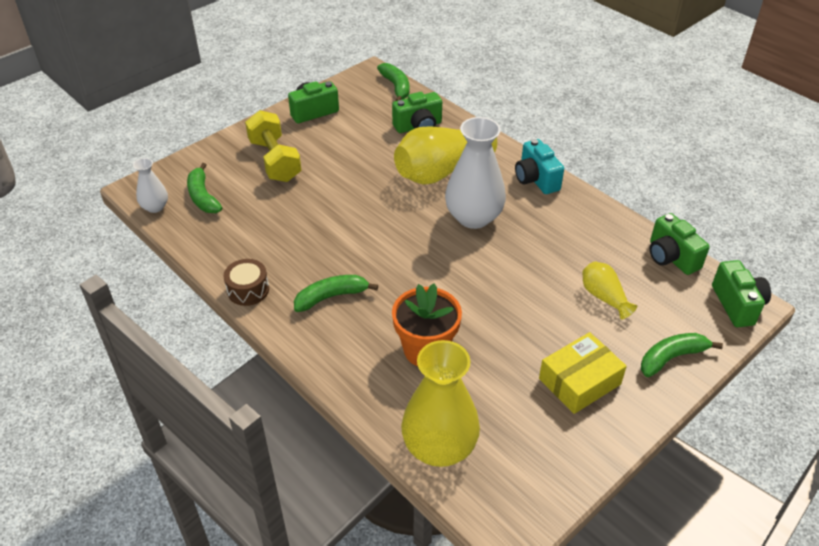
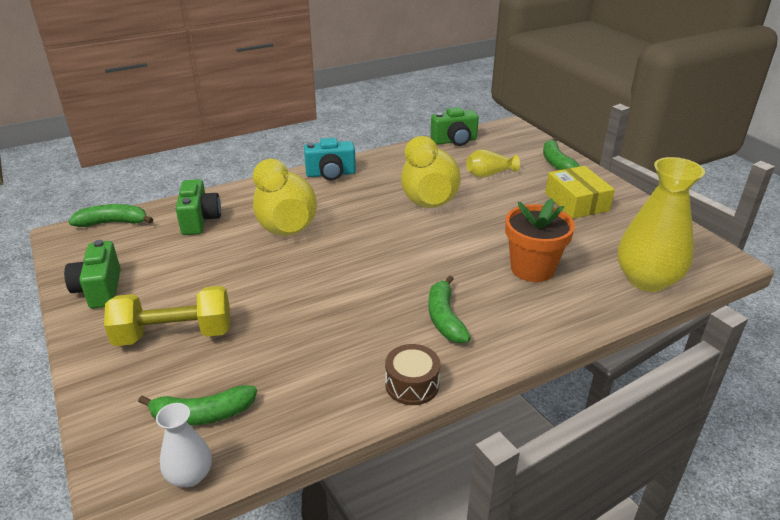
camera: 75 degrees left, 10 degrees down
white vase [445,117,506,229] -> none
green camera [712,260,771,327] -> none
none -> yellow vase [401,136,460,208]

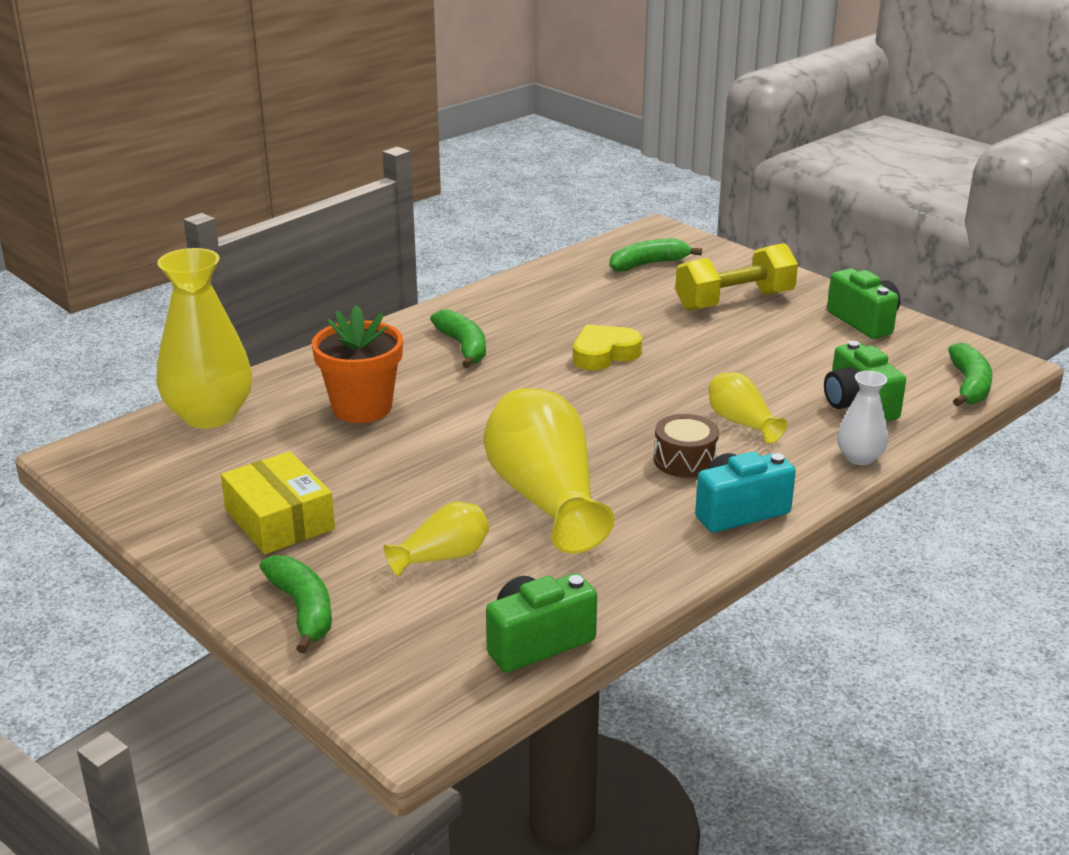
camera: 165 degrees right, 5 degrees down
green banana [68,204,153,227] -> green banana turned 60 degrees counterclockwise [948,343,993,406]
white vase [156,403,212,487] -> white vase moved to [837,371,888,465]
yellow vase [253,159,317,236] -> yellow vase [708,372,787,444], size x0.51
brown drum [385,344,440,405] -> brown drum moved to [654,414,719,478]
none -> yellow heart [573,325,642,371]

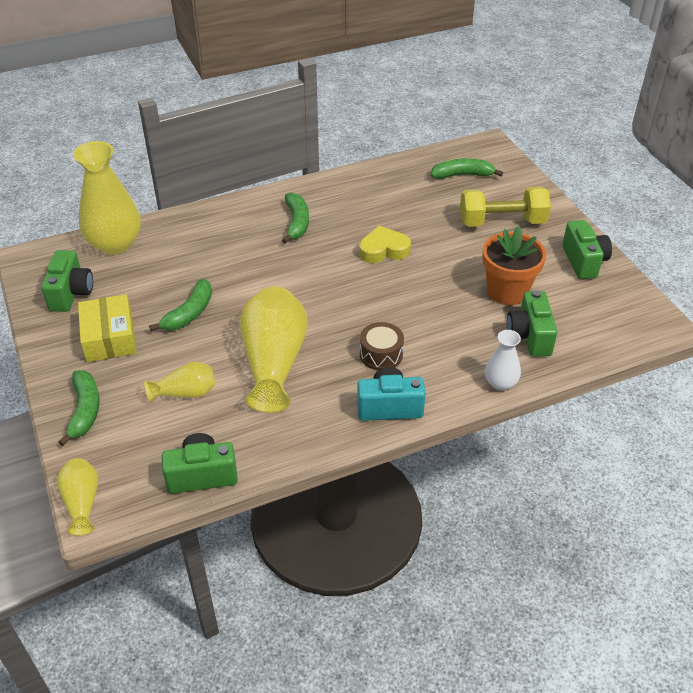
camera: 20 degrees right, 15 degrees up
orange flower pot [312,305,403,423] -> orange flower pot moved to [482,226,546,305]
yellow vase [708,372,787,444] -> yellow vase moved to [57,458,99,536]
green banana [948,343,993,406] -> green banana moved to [149,278,212,331]
none -> green camera [41,250,93,312]

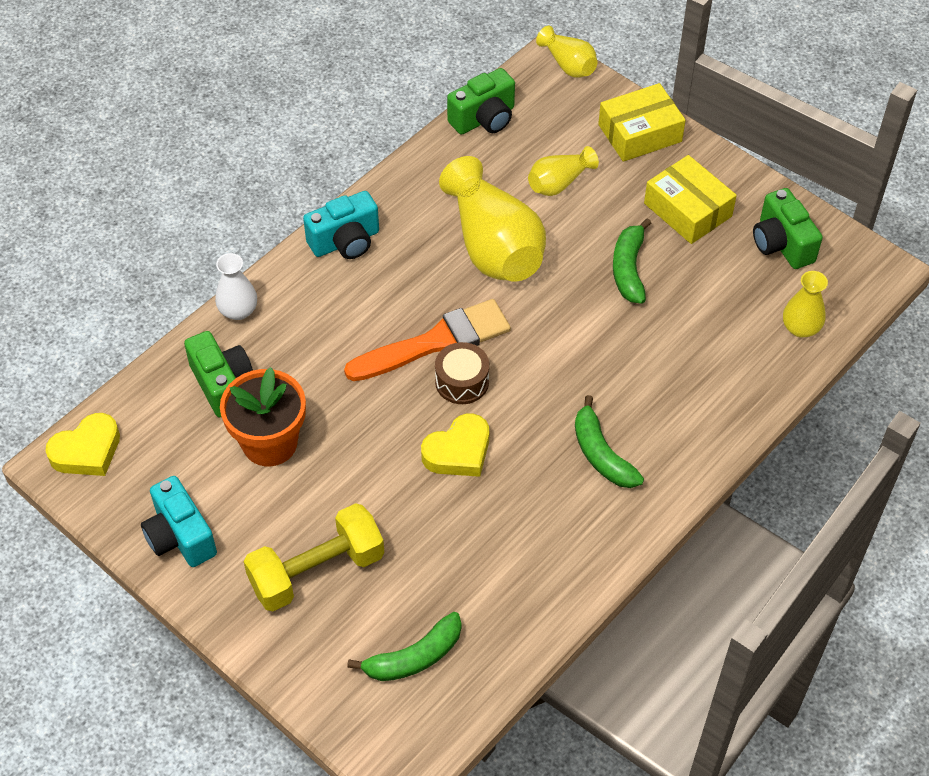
camera: 155 degrees right, 10 degrees up
green banana [59,370,99,446] -> yellow box [598,83,686,162]
yellow vase [73,141,141,255] -> yellow vase [783,271,828,338], size x0.51
brown drum [360,322,404,370] -> brown drum moved to [435,342,489,404]
green camera [562,220,612,279] -> turquoise camera [141,476,217,567]
none -> yellow heart [45,413,120,476]
none -> orange brush [344,299,511,381]

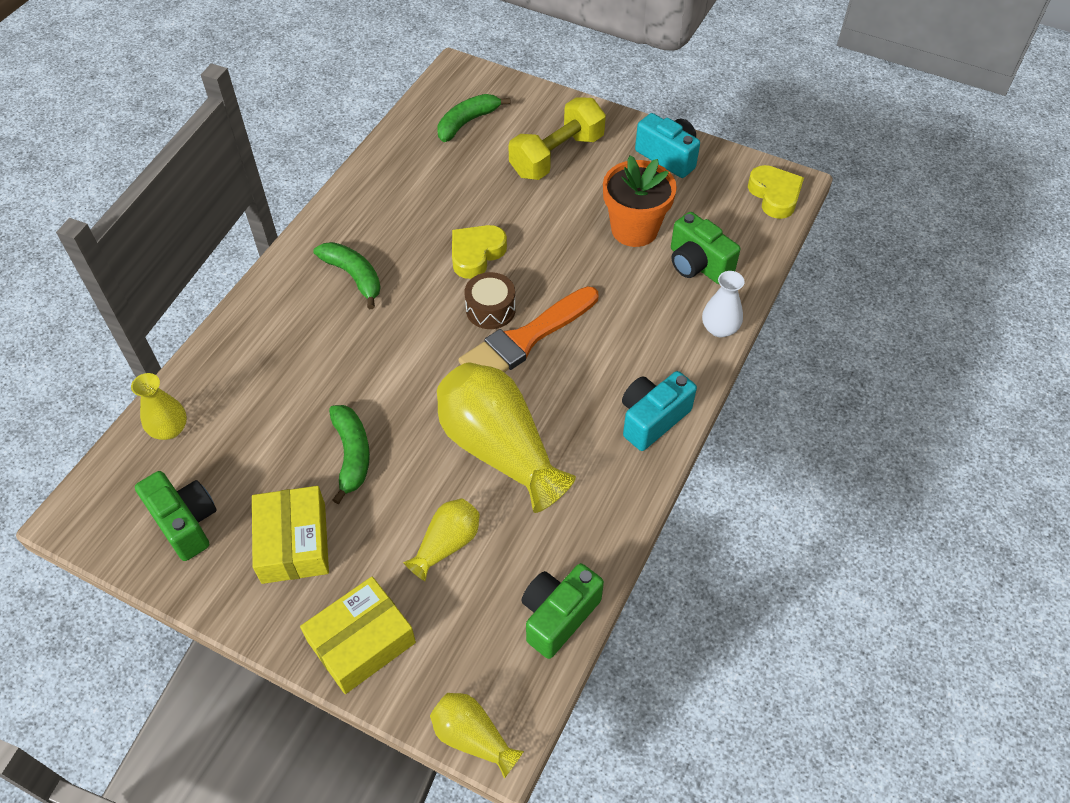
camera: 165 degrees right, 0 degrees up
yellow heart [45,413,120,476] -> yellow heart turned 120 degrees clockwise [748,165,804,219]
yellow box [644,155,737,244] -> yellow box turned 45 degrees clockwise [252,486,329,584]

